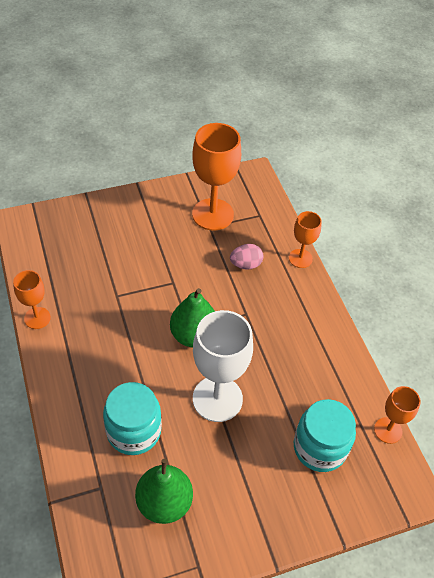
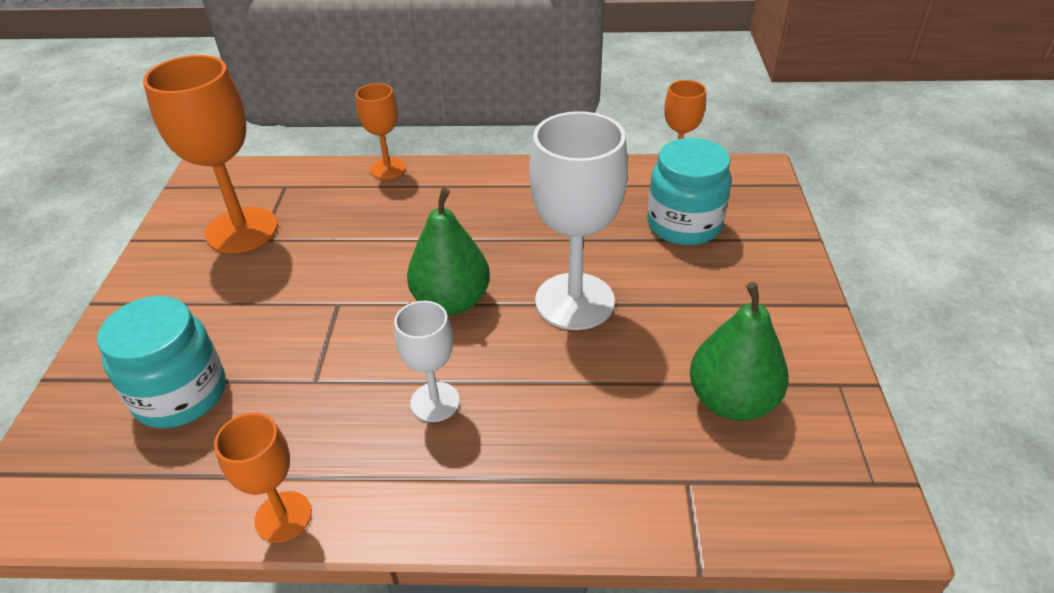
camera: 65 degrees left, 10 degrees down
turquoise jar [103,382,162,455] -> turquoise jar moved to [97,296,226,428]
pink egg [230,244,264,270] -> none
none -> white goblet [394,301,460,422]

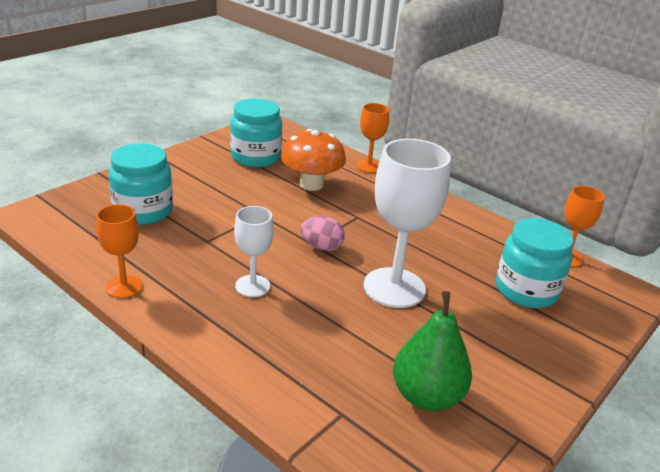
camera: 35 degrees right, 10 degrees down
orange goblet [143,55,278,253] -> turquoise jar [230,98,282,167]
green pear [407,188,490,315] -> pink egg [301,216,345,251]
none -> orange mushroom [281,129,346,191]

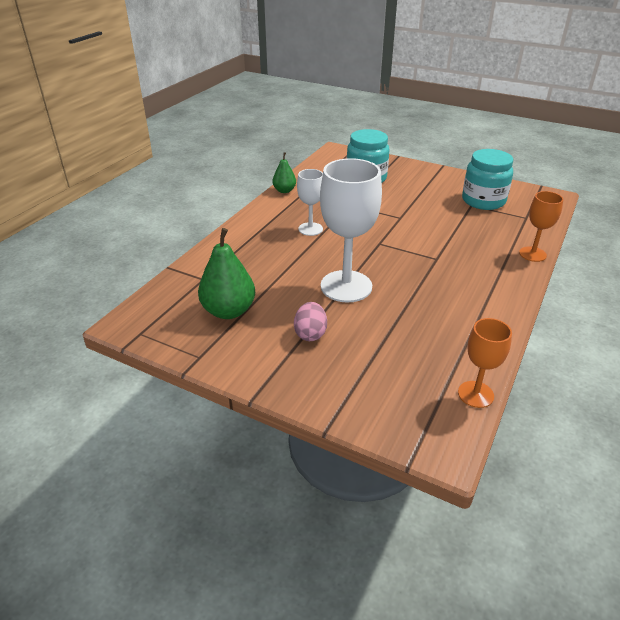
camera: 80 degrees right, 5 degrees up
orange goblet [96,204,143,298] -> green pear [272,152,296,193]
orange mushroom [281,129,346,191] -> none
pink egg [301,216,345,251] -> pink egg moved to [294,302,327,341]
turquoise jar [496,218,574,308] -> none

